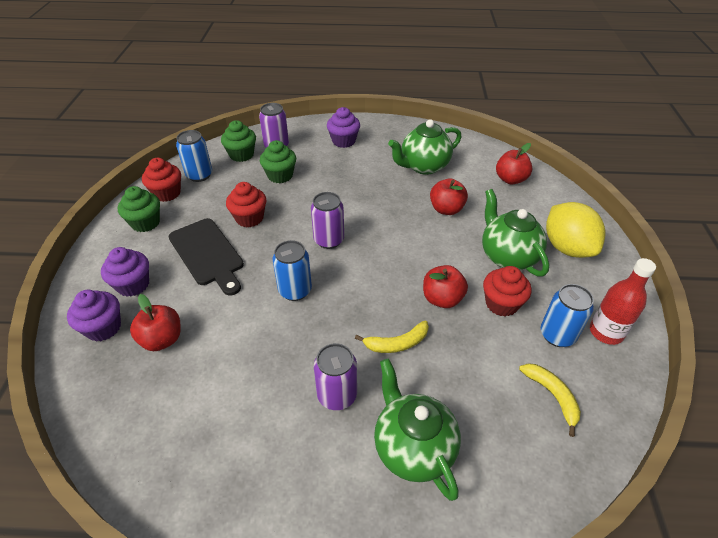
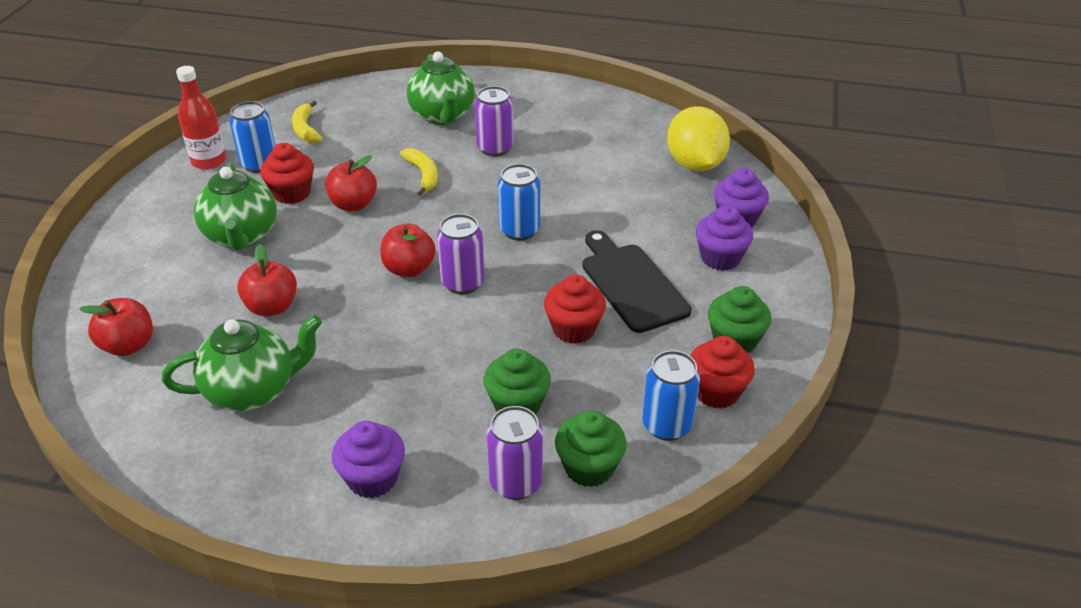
camera: 170 degrees left, 5 degrees down
red apple [130,294,181,351] -> red apple moved to [380,224,436,277]
yellow banana [355,321,429,353] -> yellow banana turned 75 degrees clockwise [400,148,438,196]
yellow lemon [546,202,605,258] -> yellow lemon moved to [667,106,730,171]

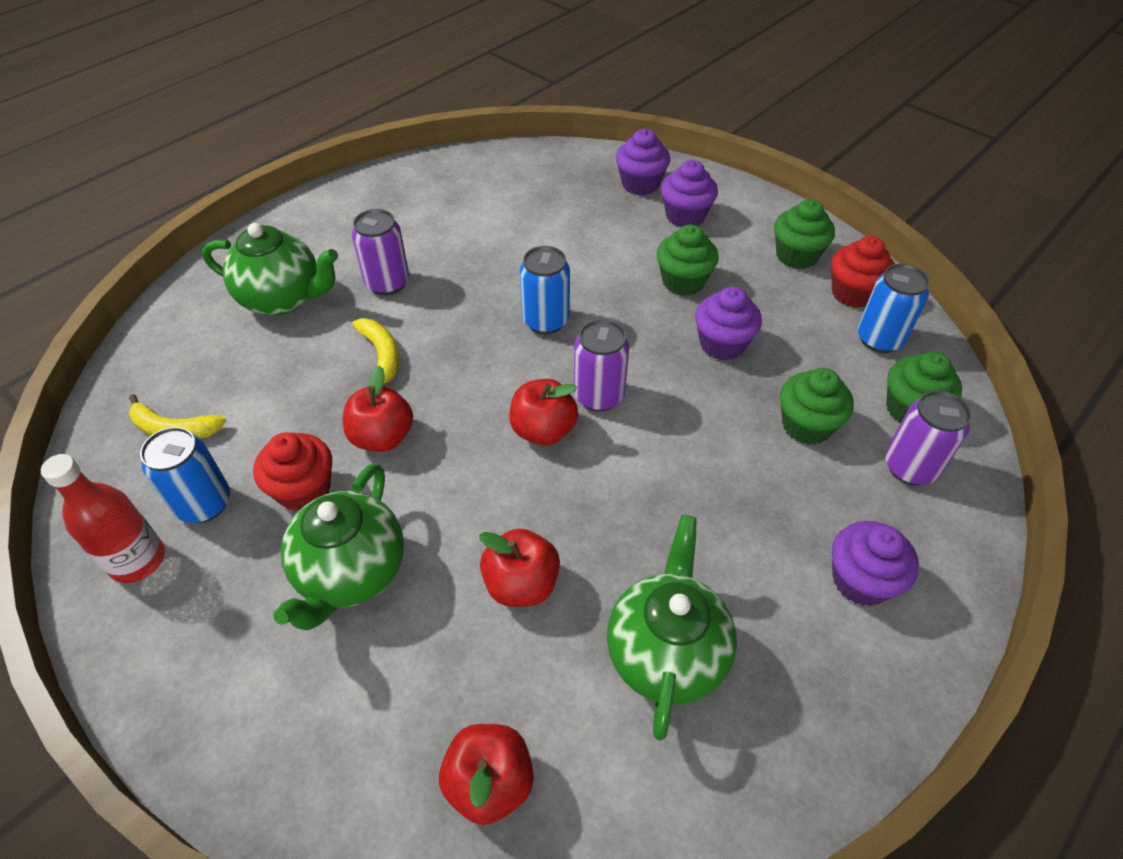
camera: 60 degrees left, 10 degrees up
green teapot [194,163,277,251] -> green teapot turned 90 degrees clockwise [273,463,404,630]
yellow banana [400,148,438,196] -> yellow banana turned 60 degrees clockwise [352,318,399,384]
red cupcake [544,274,606,344] -> purple cupcake [695,287,762,361]
black cutting board [582,230,691,333] -> green cupcake [657,225,719,296]
yellow lemon [667,106,730,171] -> none

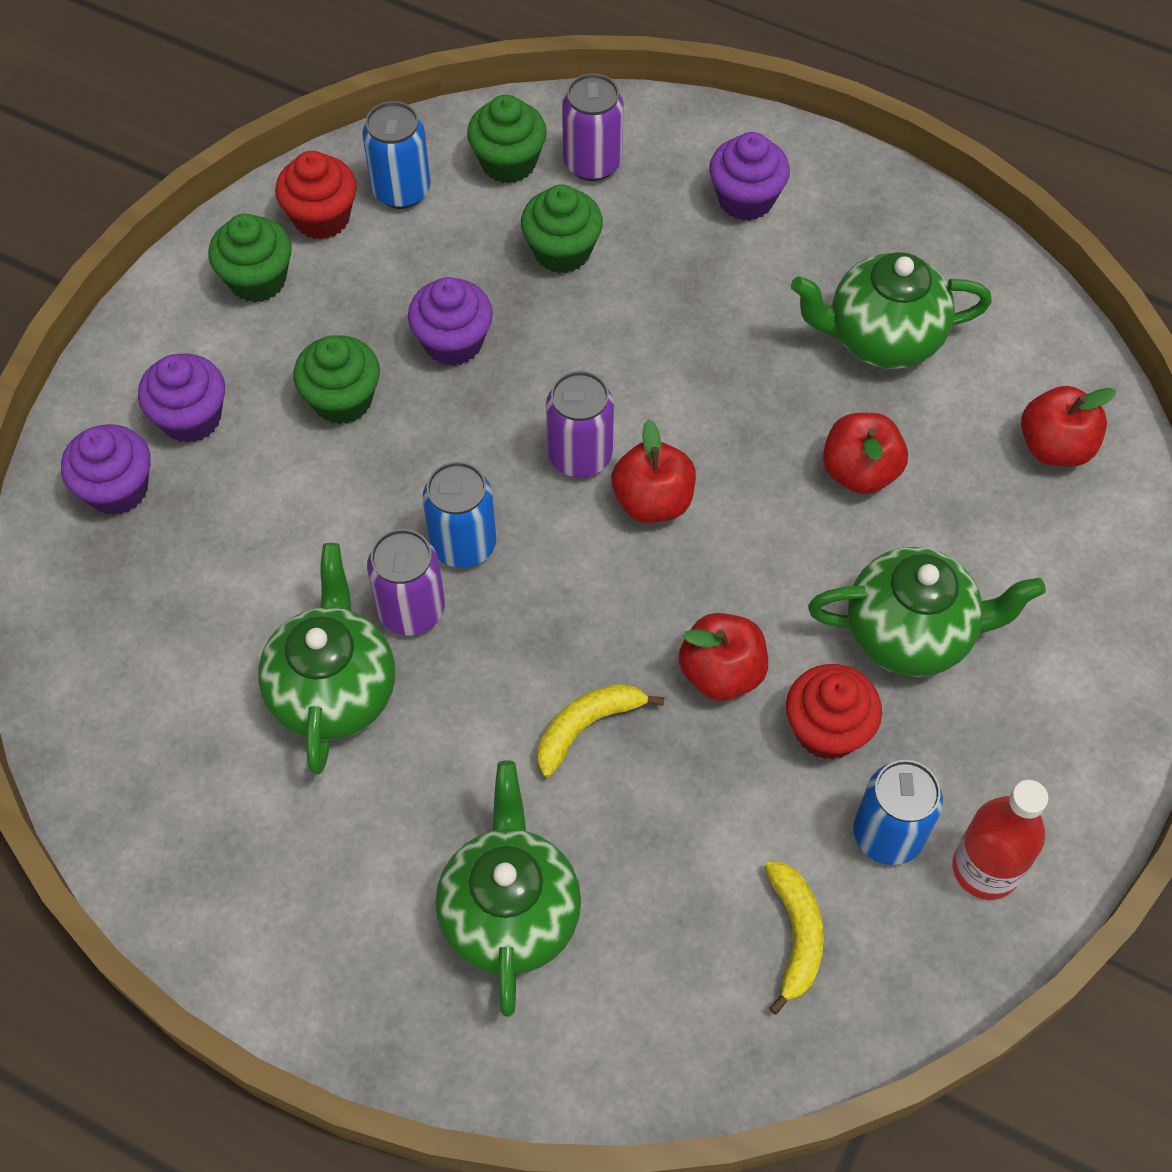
camera: 105 degrees left, 10 degrees up
purple can [352,209,409,295] -> purple can moved to [367,529,445,635]
none -> green teapot [258,543,395,775]

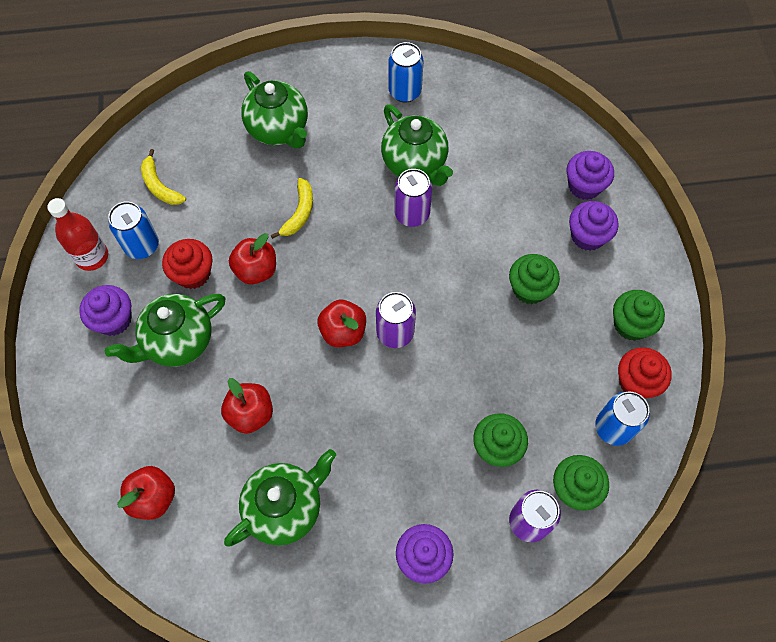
camera: 145 degrees right, 5 degrees up
purple cupcake [408,277,493,366] -> purple cupcake moved to [79,285,132,336]
blue can [422,461,497,568] -> blue can moved to [388,42,423,103]

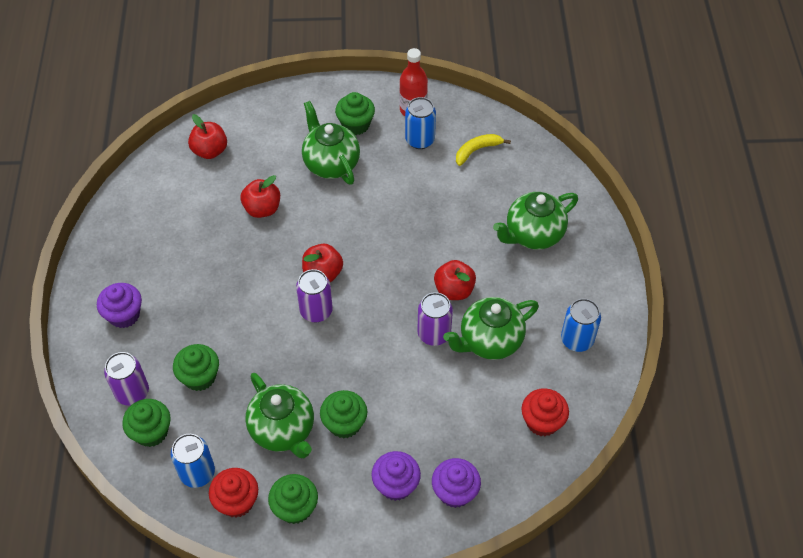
camera: 95 degrees right, 10 degrees down
purple cupcake [79,285,132,336] -> green cupcake [335,92,375,135]
red cupcake [162,239,212,289] -> red cupcake moved to [521,388,569,436]
green teapot [224,449,336,547] -> green teapot moved to [245,373,314,458]
red apple [229,233,276,284] -> red apple moved to [434,260,476,300]
yellow banana [271,178,313,239] -> none

